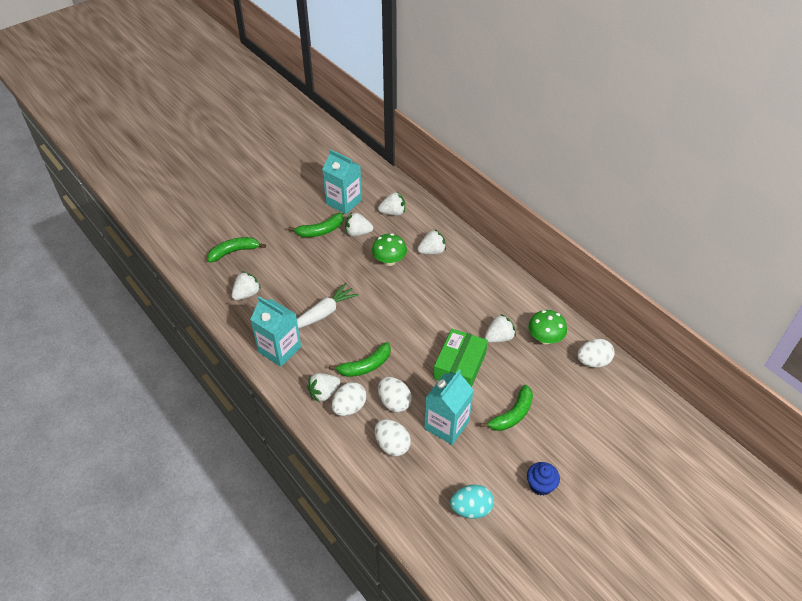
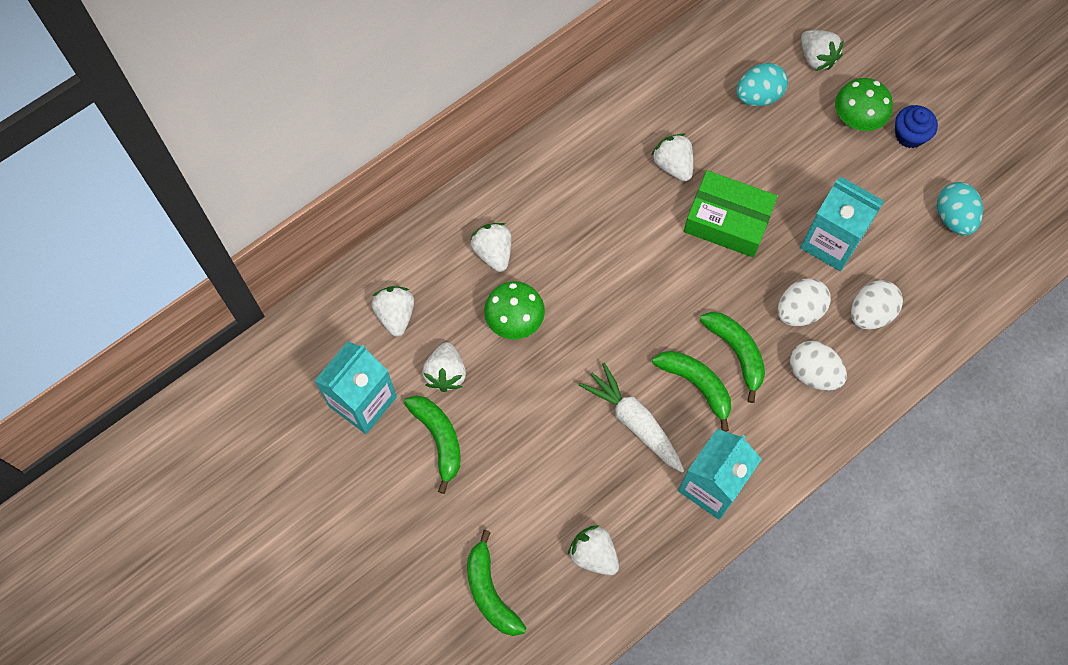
camera: 90 degrees left, 20 degrees up
white strawberry [307,373,340,402] -> white strawberry moved to [801,30,844,71]
green banana [480,385,533,431] -> green banana moved to [652,351,731,432]
green mushroom [528,310,567,344] -> green mushroom moved to [835,78,893,131]
white egg [577,339,615,368] -> none
none -> turquoise egg [736,63,788,106]

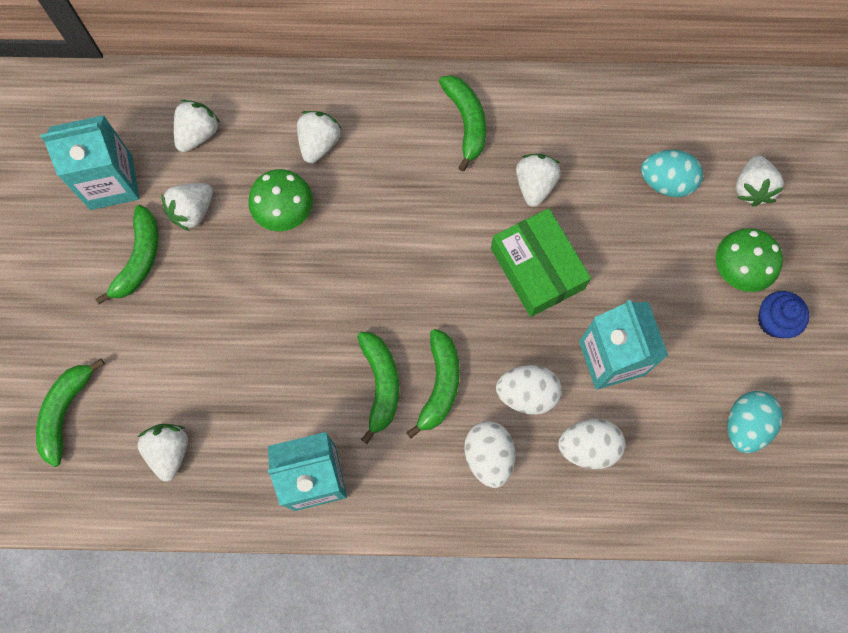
camera: 40 degrees right, 5 degrees up
white carrot [579,362,684,473] -> none
none -> green banana [439,75,486,171]

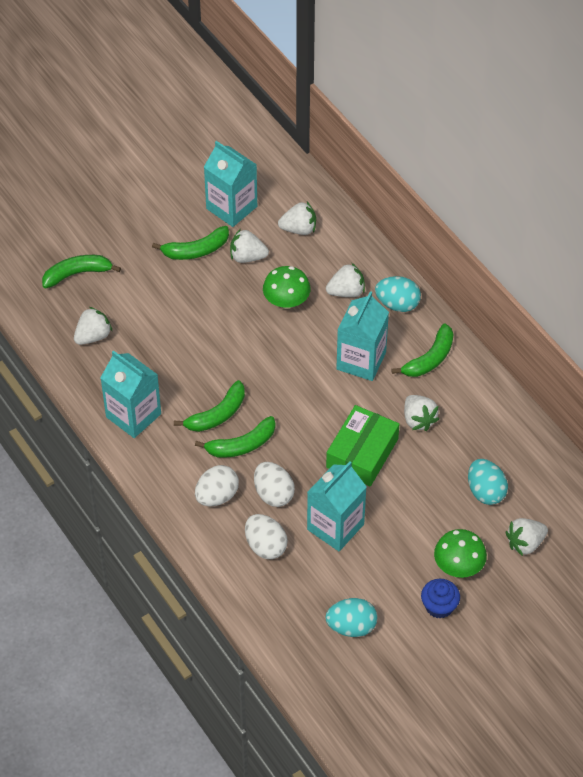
camera: 55 degrees right, 20 degrees down
white strawberry [516,154,561,207] -> white strawberry turned 90 degrees clockwise [404,395,439,431]
none -> turquoise carton [336,291,389,381]
none -> turquoise egg [375,276,421,312]

